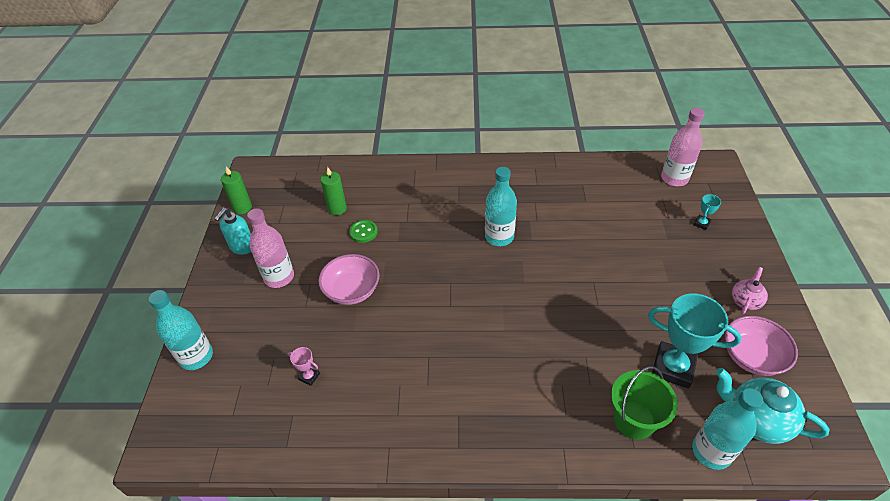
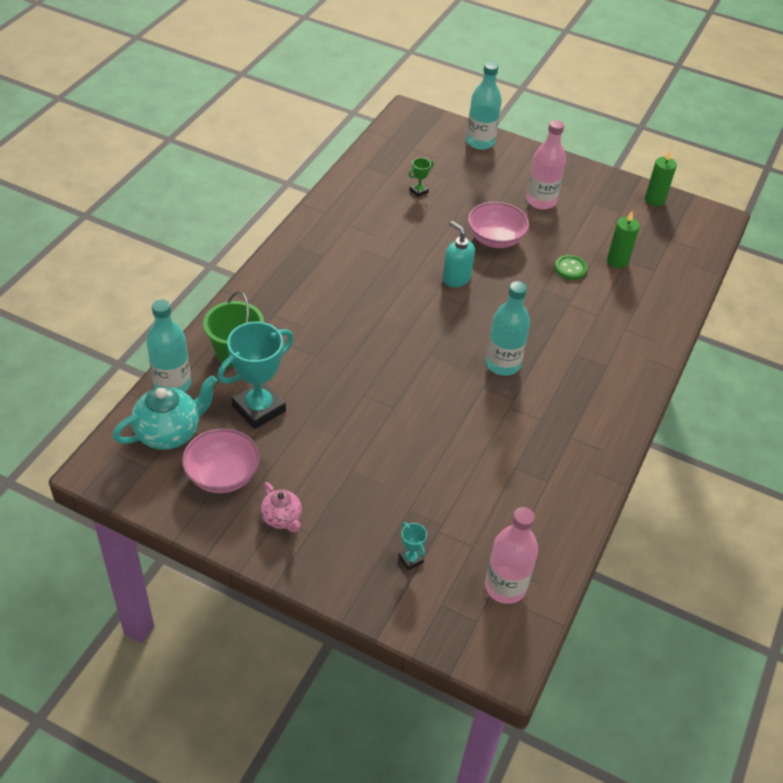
camera: 110 degrees right, 0 degrees up
turquoise soap dispenser [215,208,251,255] -> turquoise soap dispenser moved to [443,221,475,287]
pink trophy [288,347,320,386] -> green trophy [409,158,433,197]

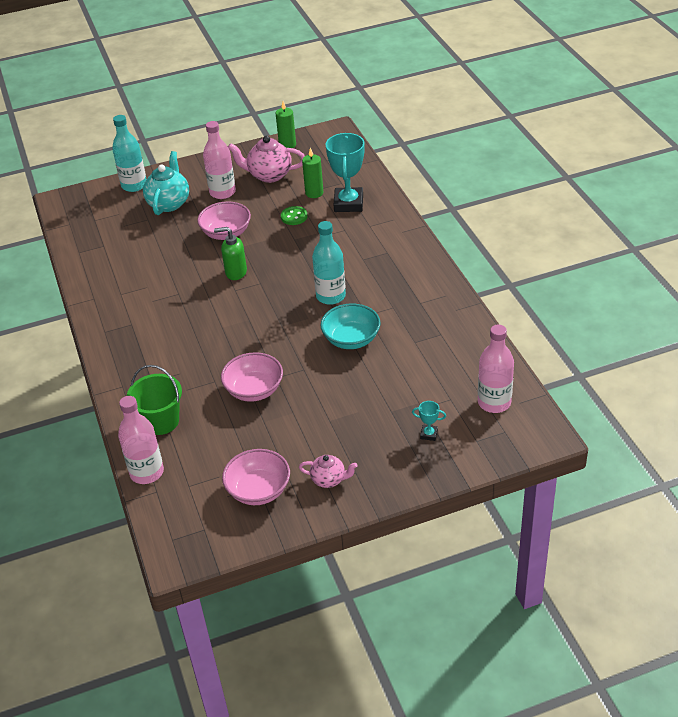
camera: 40 degrees left, 5 degrees down
turquoise teapot [113,375,218,450] -> turquoise teapot moved to [143,151,189,215]
turquoise bottle [146,299,191,392] -> pink bottle [118,396,164,484]
turquoise trophy [217,322,294,429] -> turquoise trophy moved to [326,133,365,212]
green trophy [409,158,433,197] -> none
turquoise soap dispenser [443,221,475,287] -> green soap dispenser [214,227,247,280]
none -> pink bowl [221,352,283,402]
none -> pink teapot [228,136,305,183]
none -> turquoise bowl [321,303,381,349]

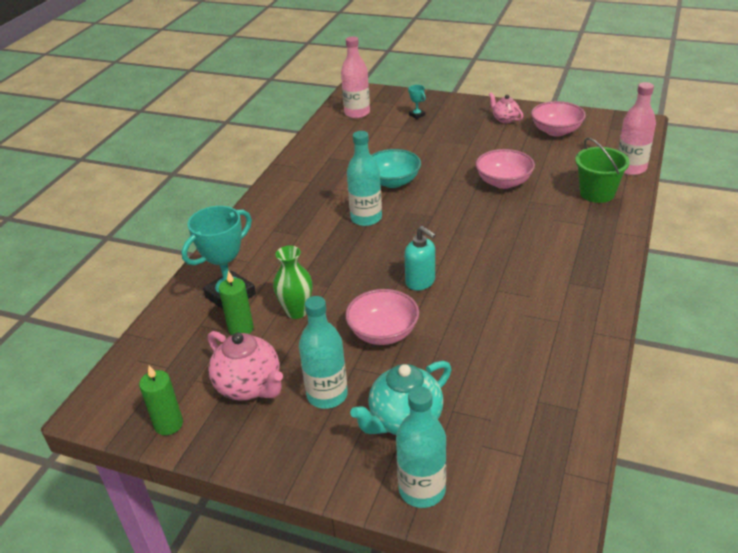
camera: 140 degrees left, 5 degrees down
pink bottle [203,121,236,199] -> turquoise bottle [299,296,348,409]
green soap dispenser [214,227,247,280] -> turquoise soap dispenser [404,226,436,291]
green button [281,206,307,225] -> green vase [273,246,313,319]

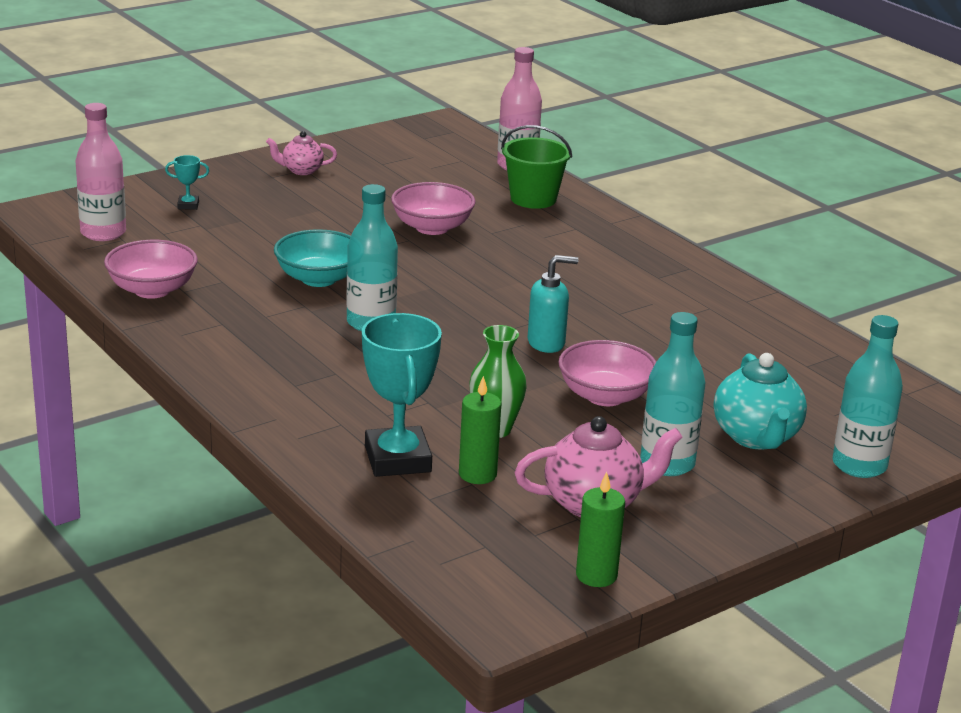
camera: 60 degrees left, 10 degrees down
pink bowl [531,101,586,137] -> pink bowl moved to [104,240,198,299]

